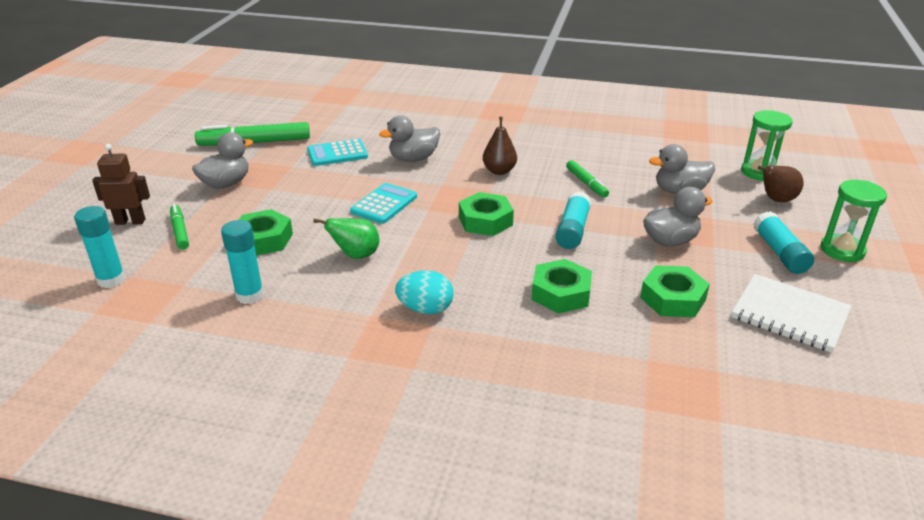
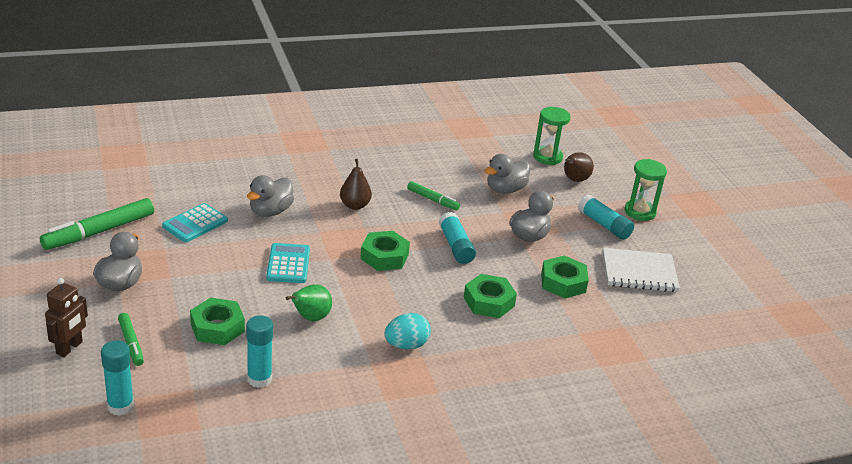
camera: 35 degrees left, 0 degrees up
brown robot [92,144,150,225] -> brown robot turned 150 degrees clockwise [45,278,88,357]
green marker [170,204,189,250] -> green marker turned 150 degrees counterclockwise [118,313,144,366]

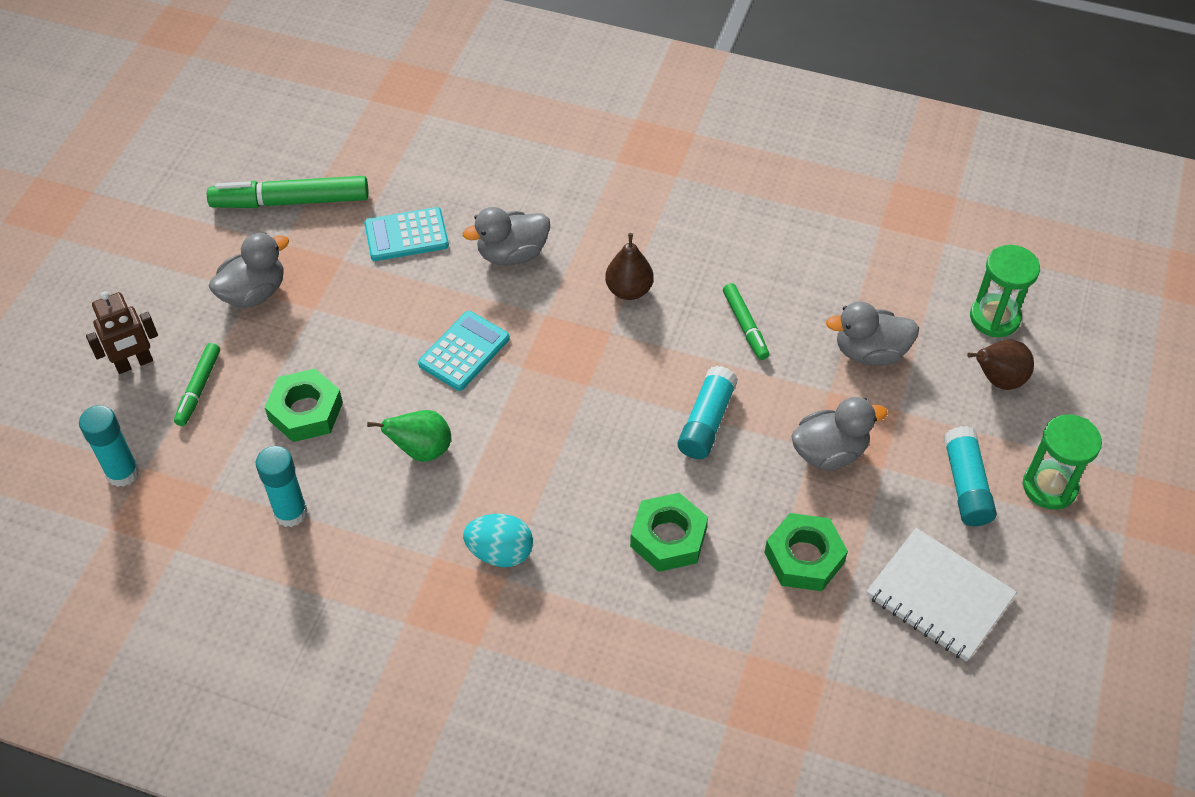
camera: 40 degrees right, 20 degrees up
green nut [360,231,410,271] -> none

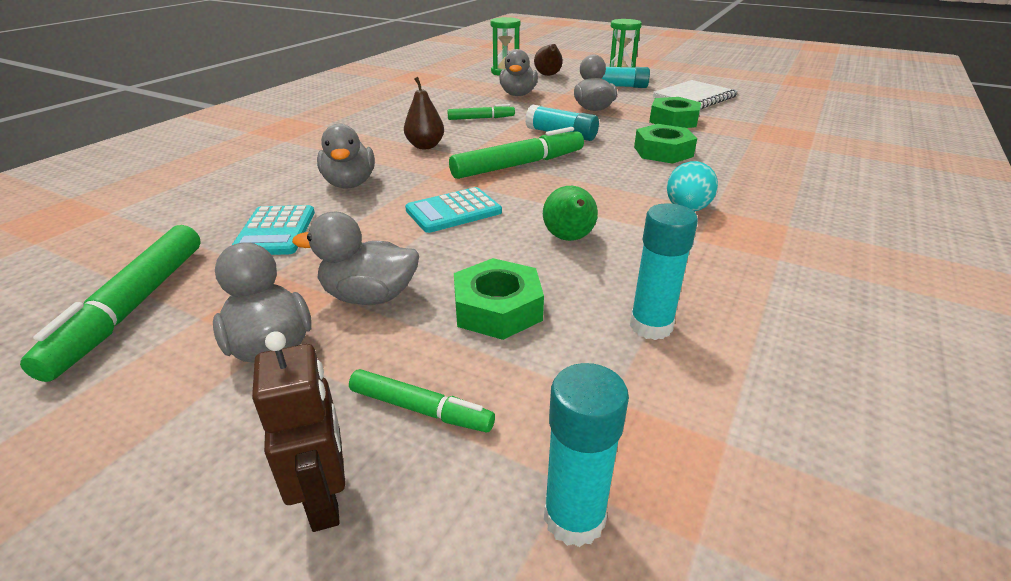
camera: 80 degrees left, 20 degrees down
turquoise calculator [418,311,510,391] -> turquoise calculator turned 75 degrees counterclockwise [405,187,502,233]
none -> grey duck [292,212,419,305]
none -> green marker [449,127,584,179]

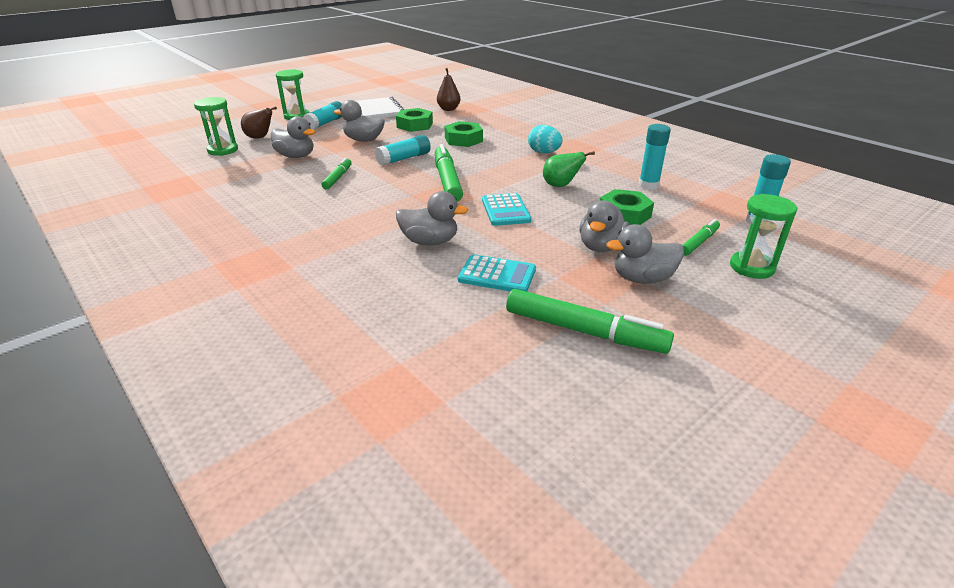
camera: 70 degrees left, 0 degrees up
brown robot [252,331,345,532] -> green hourglass [730,194,798,279]
brown pear [404,77,444,149] -> brown pear moved to [437,68,461,111]

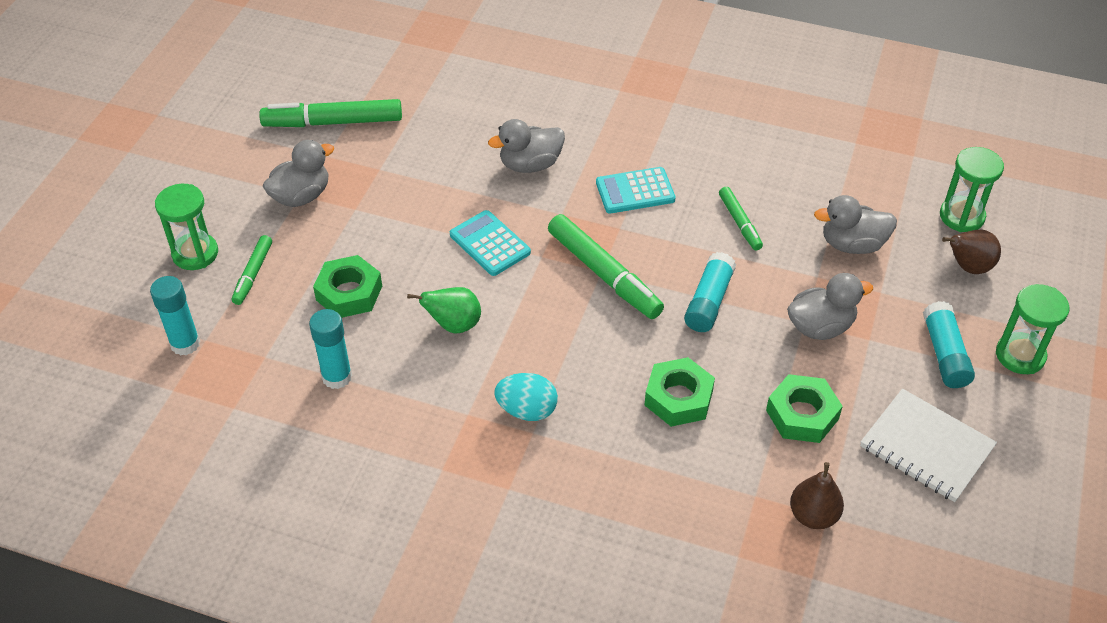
camera: 150 degrees right, 15 degrees up
turquoise calculator [458,254,536,292] -> turquoise calculator moved to [596,167,676,214]
grey duck [579,200,629,252] -> none

